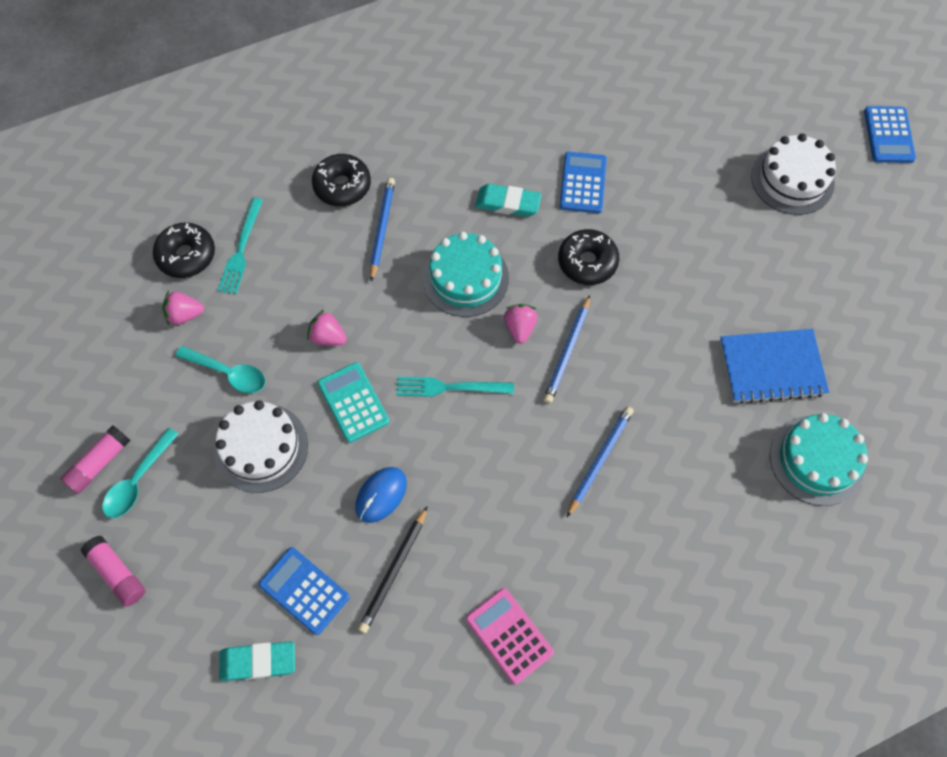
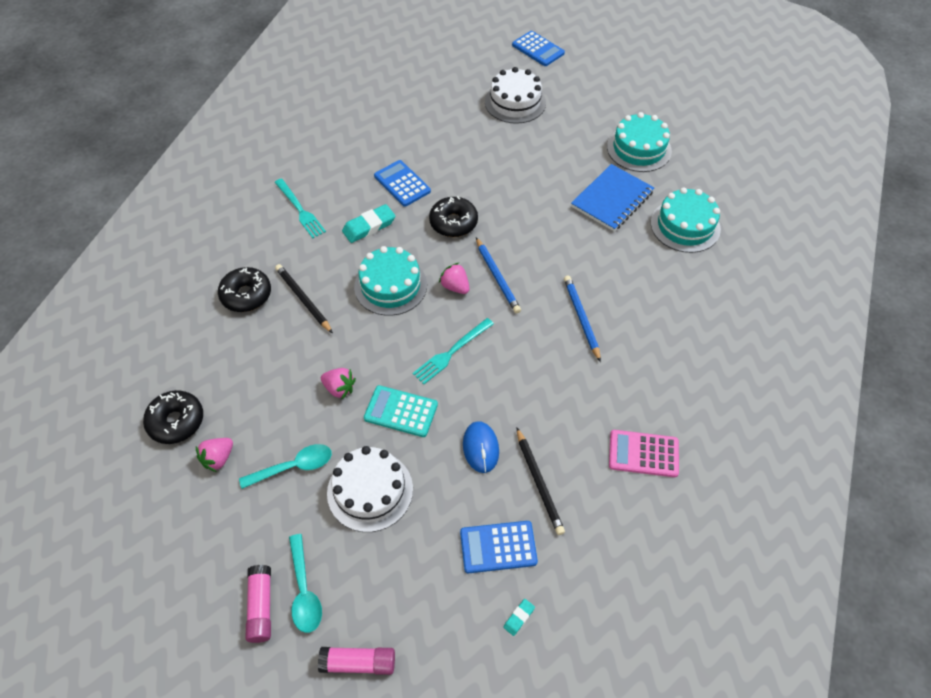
camera: 45 degrees left, 10 degrees down
turquoise fork [218,198,263,294] -> turquoise fork moved to [275,178,326,238]
turquoise eraser [219,641,295,681] -> turquoise eraser [503,599,535,636], size x0.50
pink strawberry [307,310,347,346] -> pink strawberry turned 135 degrees counterclockwise [321,368,356,400]
blue pencil [370,178,395,282] -> black pencil [275,264,333,333]
none -> turquoise cake [607,112,672,172]

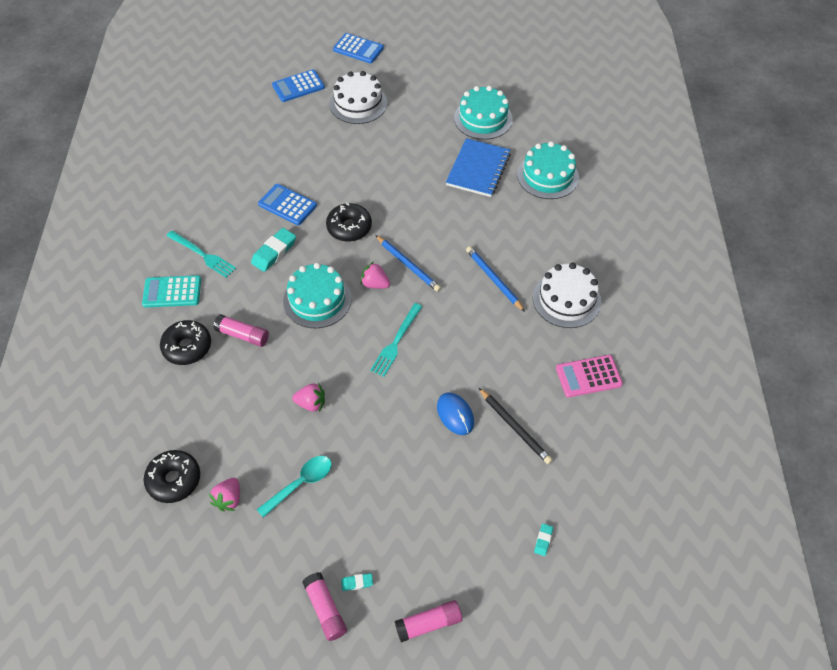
camera: 20 degrees left, 0 degrees up
black pencil [275,264,333,333] -> pink glue stick [213,314,269,347]
turquoise spoon [289,534,322,633] -> turquoise eraser [341,573,373,591]
white cake [327,446,413,532] -> white cake moved to [533,263,601,328]
turquoise calculator [364,385,438,437] -> turquoise calculator moved to [142,275,201,308]
blue calculator [460,521,538,573] -> blue calculator moved to [272,69,325,102]

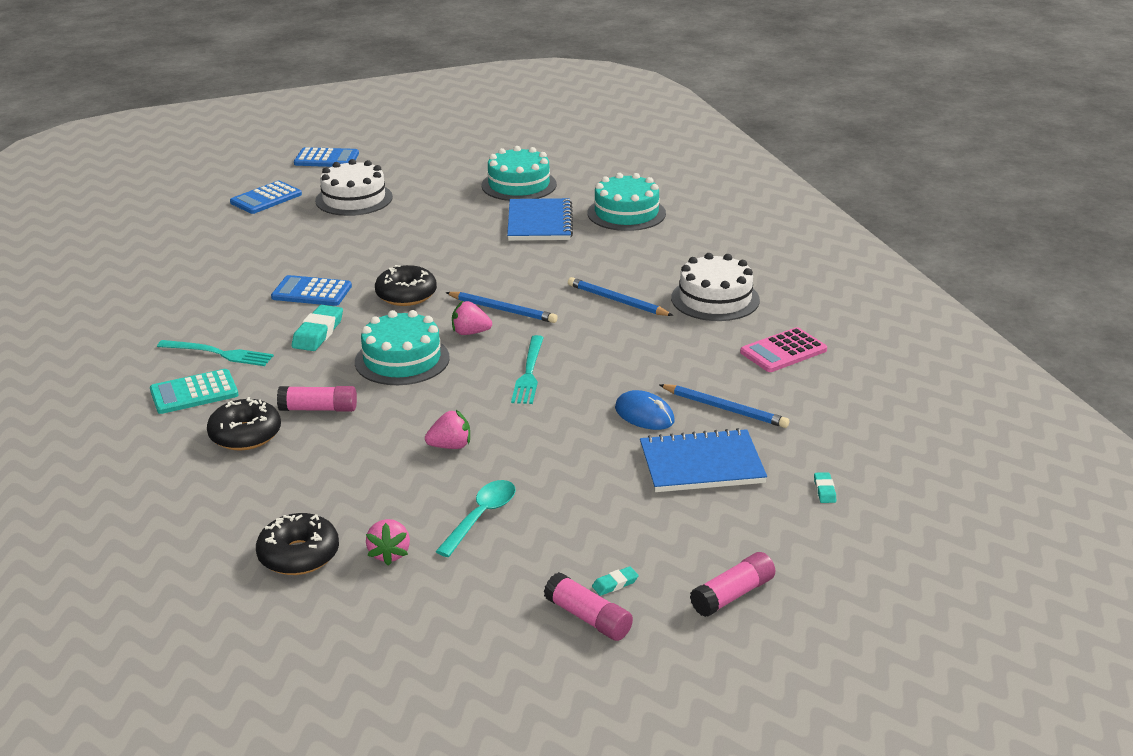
camera: 20 degrees left, 25 degrees down
black pencil [479,388,553,464] -> blue pencil [660,384,789,428]
none -> blue notebook [640,428,767,492]

